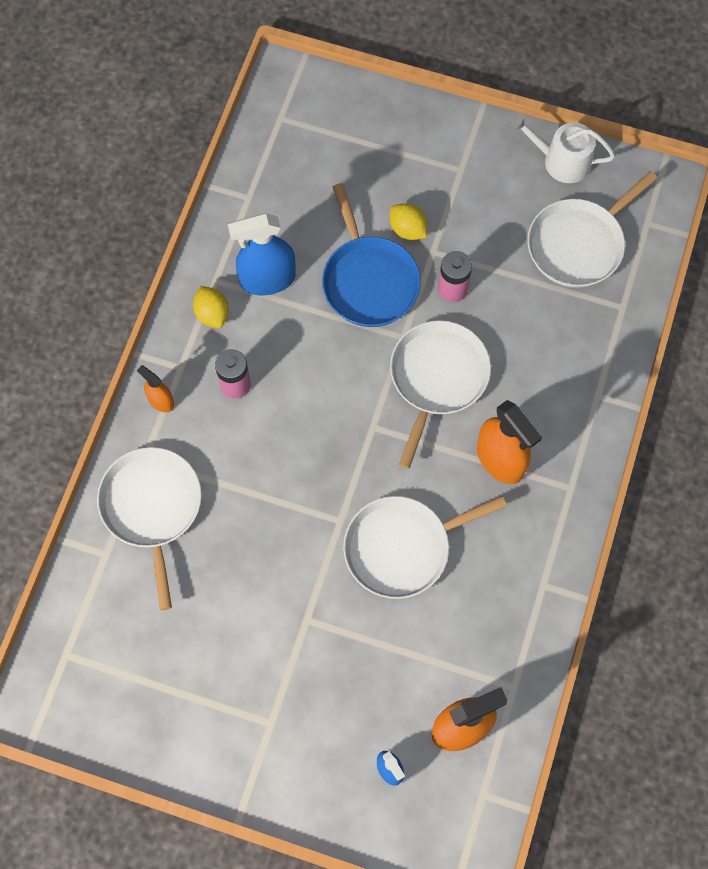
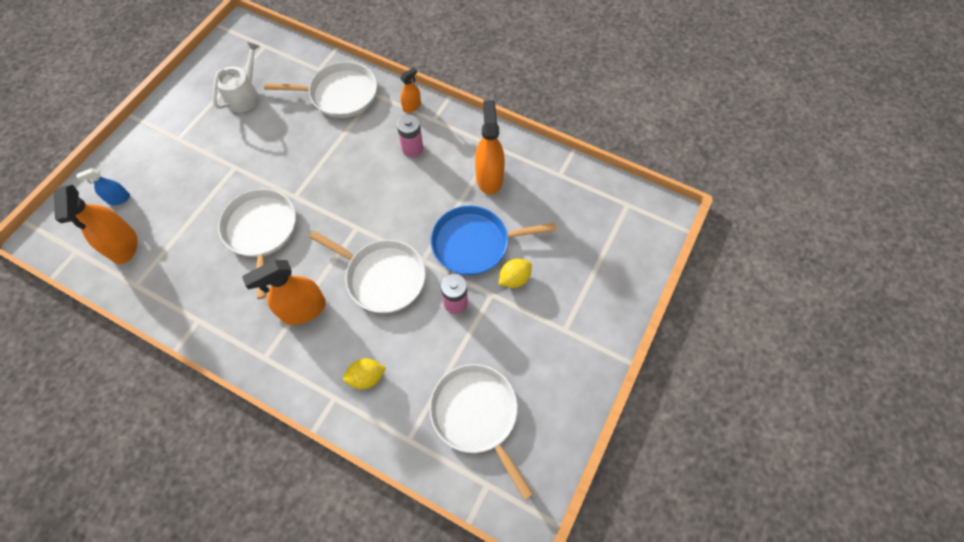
camera: 100 degrees right, 5 degrees down
yellow lemon [193,286,229,328] -> yellow lemon moved to [343,359,386,389]
blue spray bottle [228,213,296,295] -> orange spray bottle [475,100,505,195]
white watering can [510,114,615,183] -> white watering can moved to [213,41,260,113]

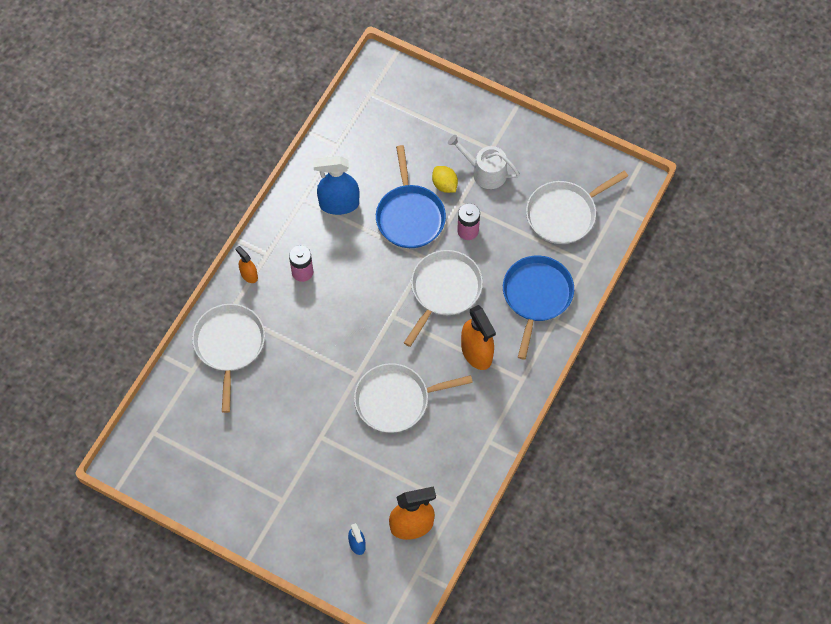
camera: 90 degrees left, 0 degrees up
white watering can [213,41,260,113] -> white watering can moved to [448,135,520,189]
yellow lemon [343,359,386,389] -> blue pan [503,255,574,360]
orange spray bottle [475,100,505,195] -> blue spray bottle [313,156,359,215]

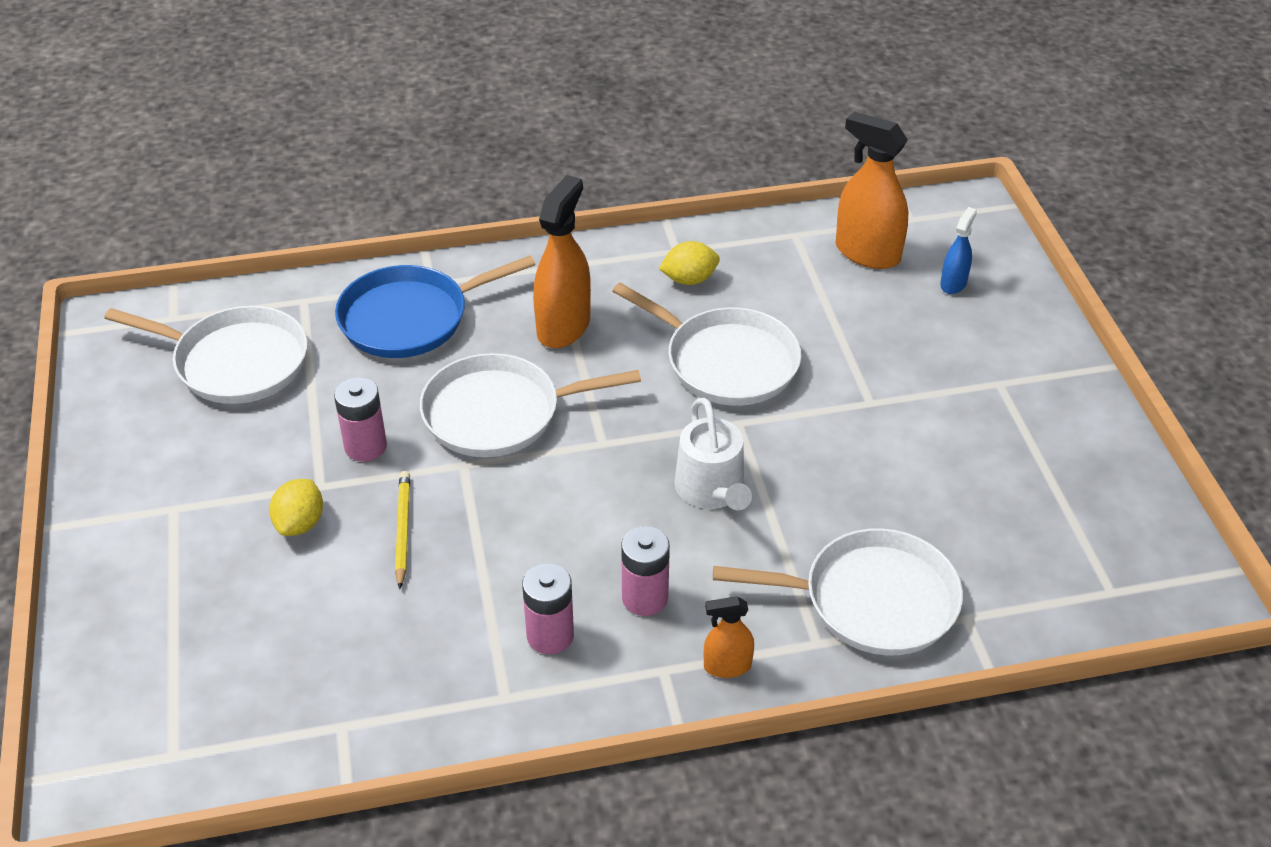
camera: 130 degrees left, 20 degrees down
white pan [192,304,265,413] -> white pan turned 135 degrees counterclockwise [713,528,963,655]
orange spray bottle [235,246,258,283] -> orange spray bottle turned 75 degrees clockwise [704,596,754,678]
blue spray bottle [313,156,359,215] -> none
blue pan [376,145,446,248] -> yellow pencil [395,471,410,589]
white watering can [448,135,520,189] -> white watering can moved to [674,398,752,511]
none -> pink battery [522,563,574,654]
none -> yellow lemon [659,241,720,285]

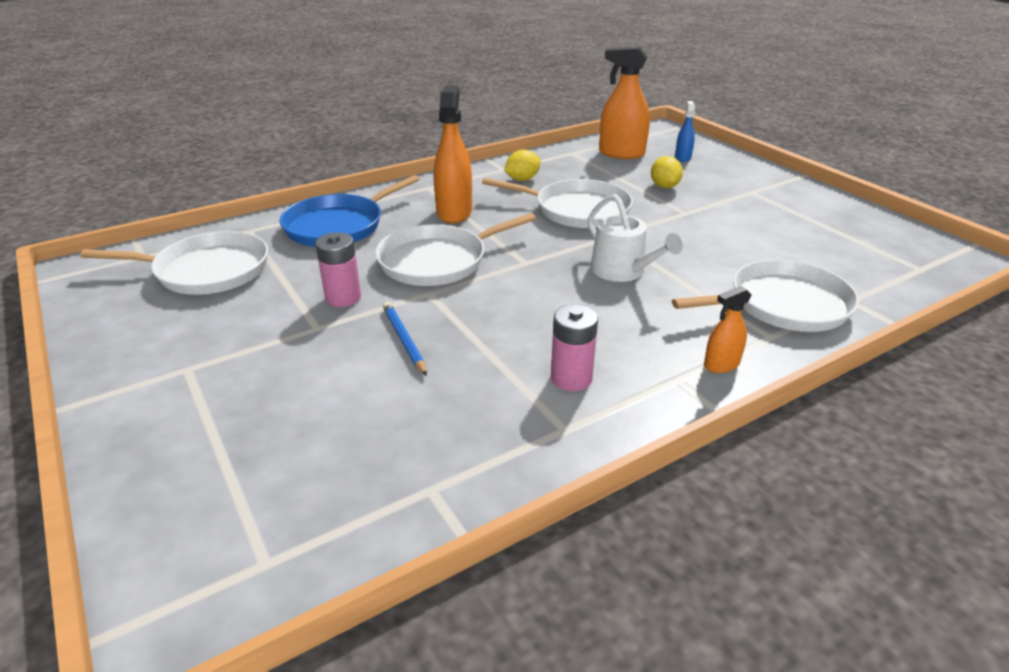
camera: 20 degrees left, 10 degrees down
yellow lemon [269,479,323,536] -> yellow lemon moved to [651,156,683,188]
yellow pencil [395,471,410,589] -> blue pencil [383,302,427,376]
pink battery [621,526,670,616] -> none

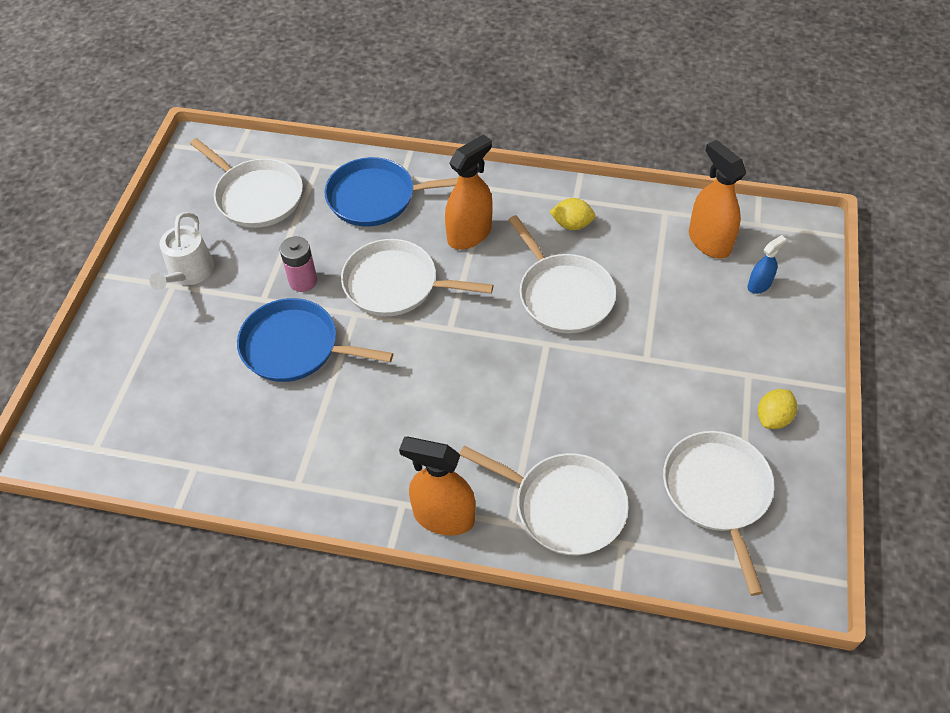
camera: 45 degrees right, 20 degrees up
blue pencil [383,302,427,376] -> blue pan [237,298,393,382]
pink battery [551,304,598,391] -> none
white watering can [588,194,683,282] -> white watering can moved to [149,212,214,290]
yellow lemon [651,156,683,188] -> yellow lemon moved to [758,389,797,429]
orange spray bottle [704,286,752,373] -> orange spray bottle [399,437,476,536], size x1.89
none -> white pan [663,431,775,596]

